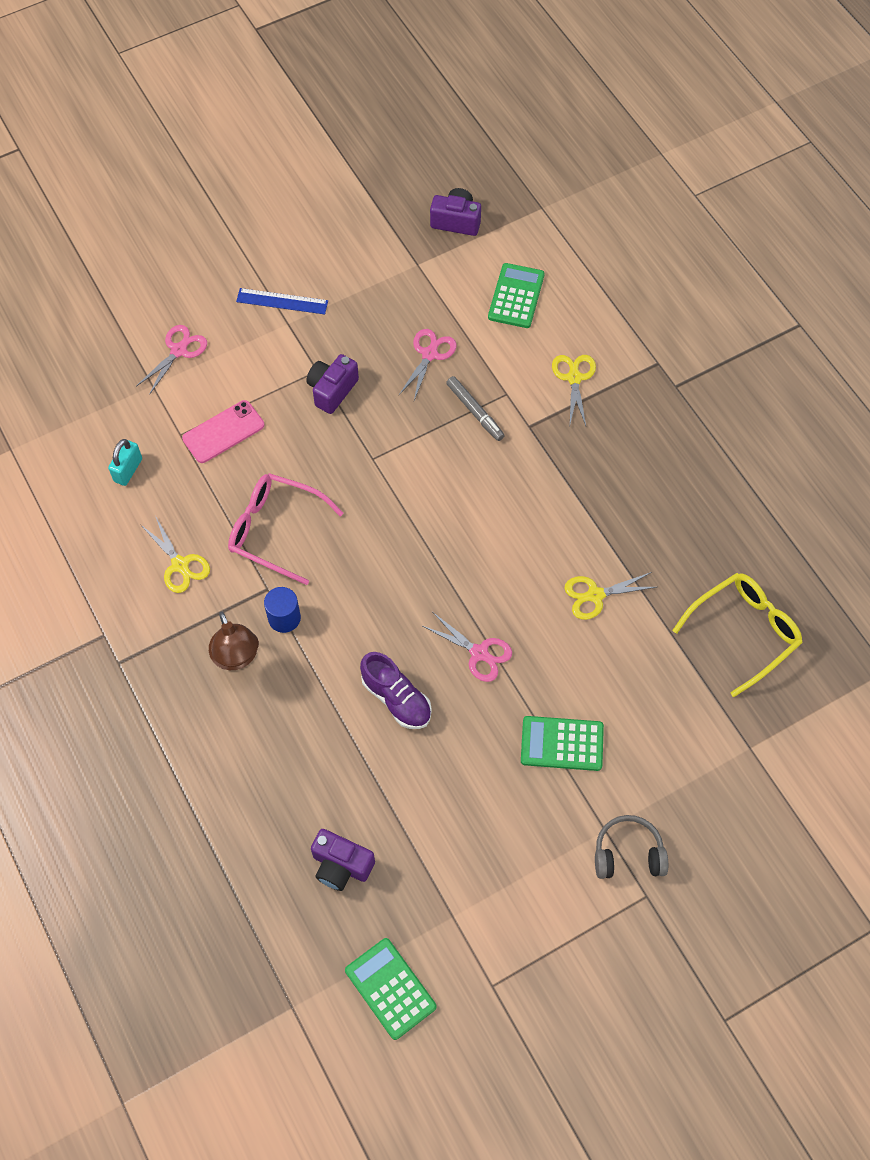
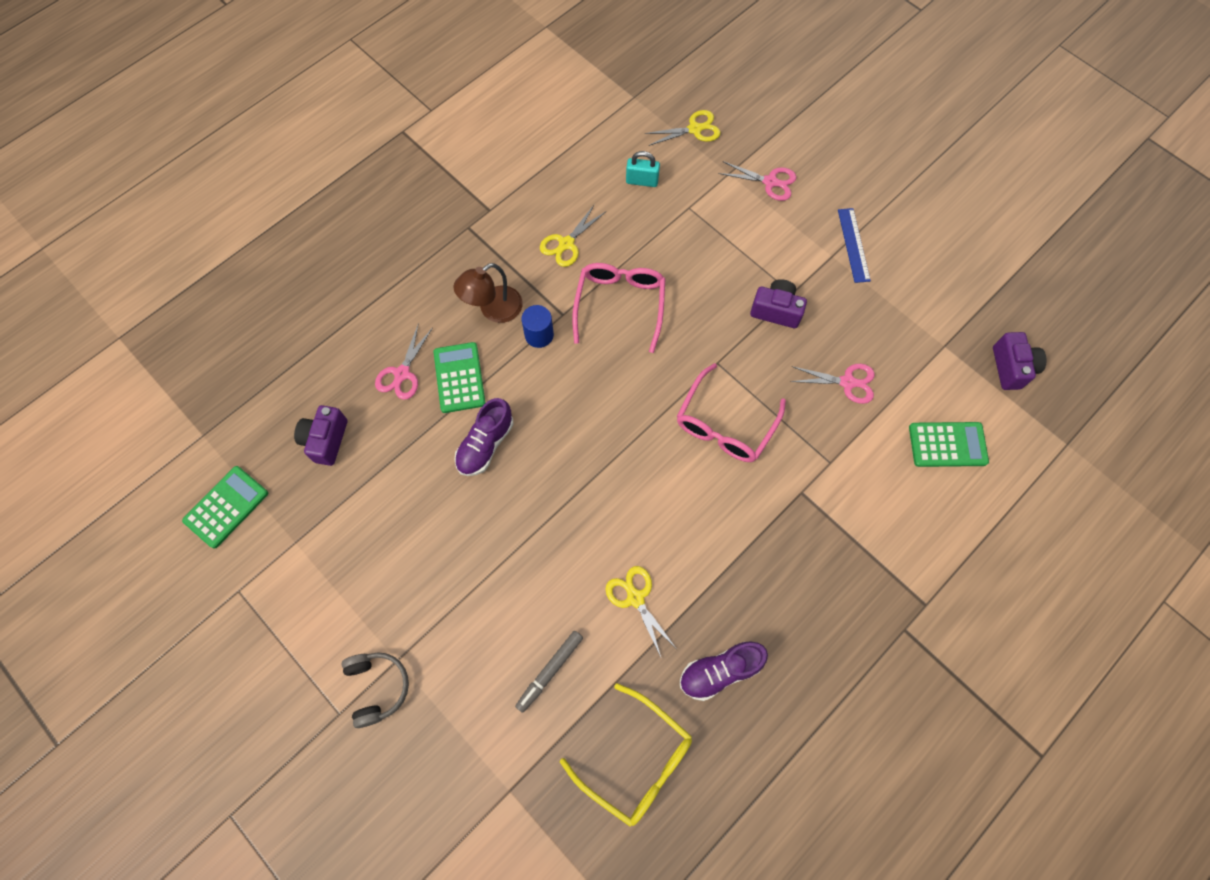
camera: 75 degrees right, 5 degrees up
pink phone [182,400,264,463] -> none
pink scissors [423,613,512,682] -> pink scissors moved to [375,323,433,400]
grey marker [446,376,505,441] -> grey marker moved to [515,631,583,713]
green calculator [521,716,604,771] -> green calculator moved to [434,342,486,413]
yellow scissors [552,355,596,426] -> yellow scissors moved to [645,110,721,146]
none -> pink glasses [677,363,786,462]
none -> purple shoe [680,641,768,701]

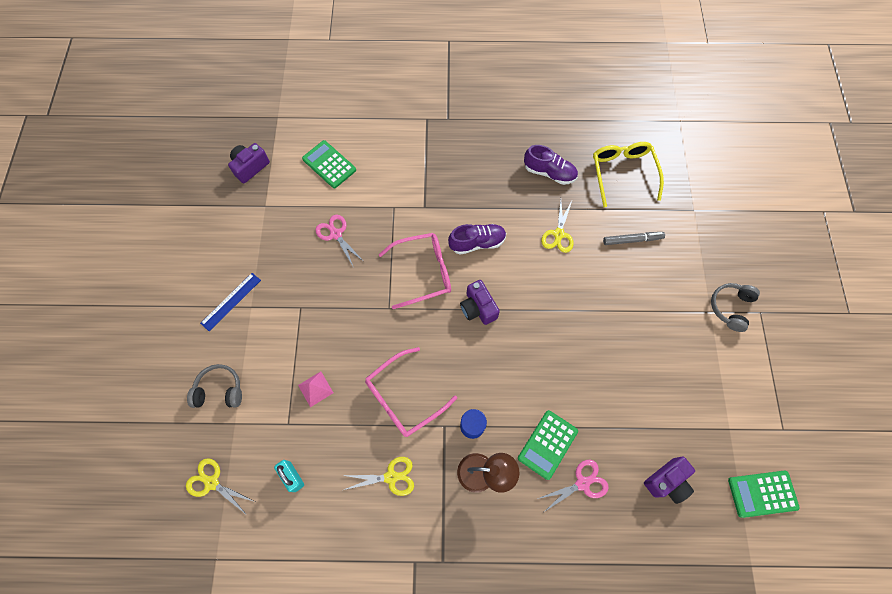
camera: 135 degrees left, 0 degrees up
purple shoe [454,398,514,476] -> purple shoe moved to [448,224,506,255]
pink scissors [718,161,796,201] -> grey headphones [187,364,242,408]
purple camera [750,279,807,328] -> purple camera moved to [460,280,500,325]
none -> pink pyramid [298,372,333,407]

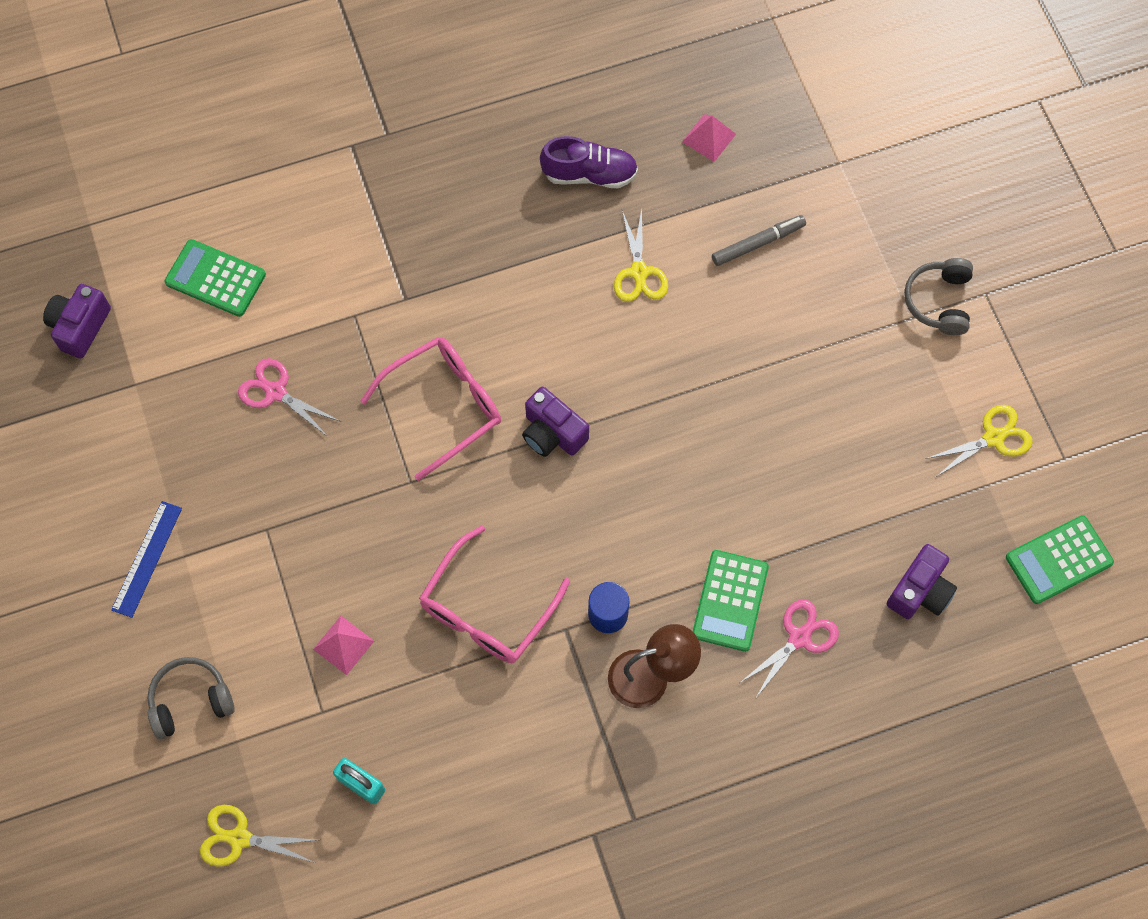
camera: 20 degrees left, 0 degrees up
yellow scissors [342,457,414,496] -> yellow scissors moved to [925,405,1033,477]
purple shoe [448,224,506,255] -> none
yellow glasses [593,142,664,207] -> pink pyramid [682,114,736,162]

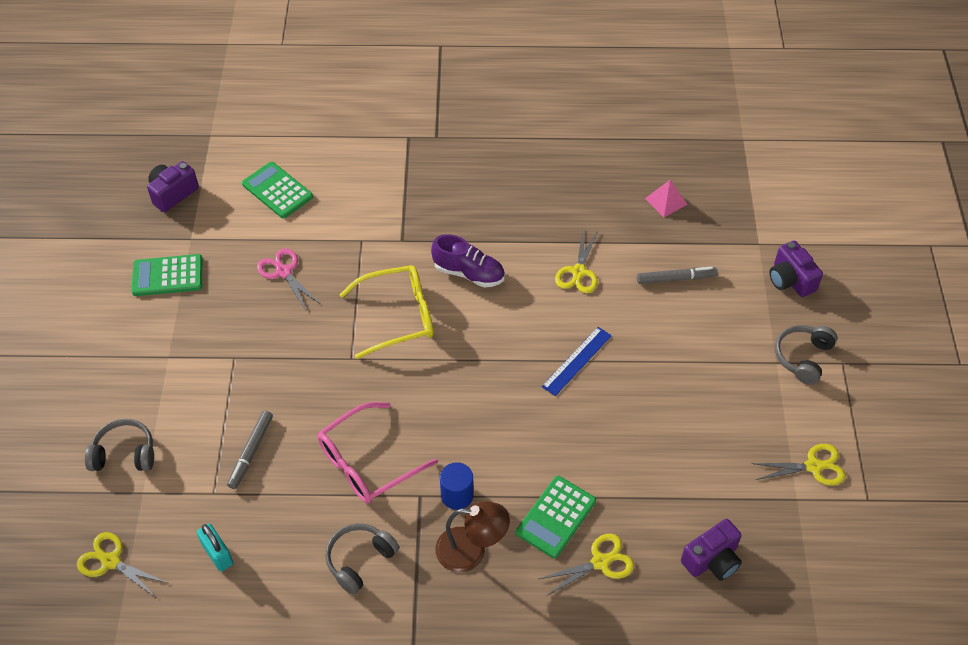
camera: 20 degrees right, 15 degrees down
blue ruler [111,501,182,618] -> blue ruler moved to [542,327,612,396]
pink pyramid [313,616,374,675] -> grey marker [227,411,273,489]
pink glasses [360,337,501,481] -> yellow glasses [339,265,433,359]
purple camera [522,387,589,457] -> purple camera moved to [769,241,823,297]
purple shoe [540,136,638,188] -> purple shoe moved to [431,234,505,288]
pink scissors [741,599,839,699] -> yellow scissors [539,533,634,595]
green calculator [1006,515,1114,604] -> green calculator moved to [132,254,203,296]
none -> grey headphones [325,523,400,595]

